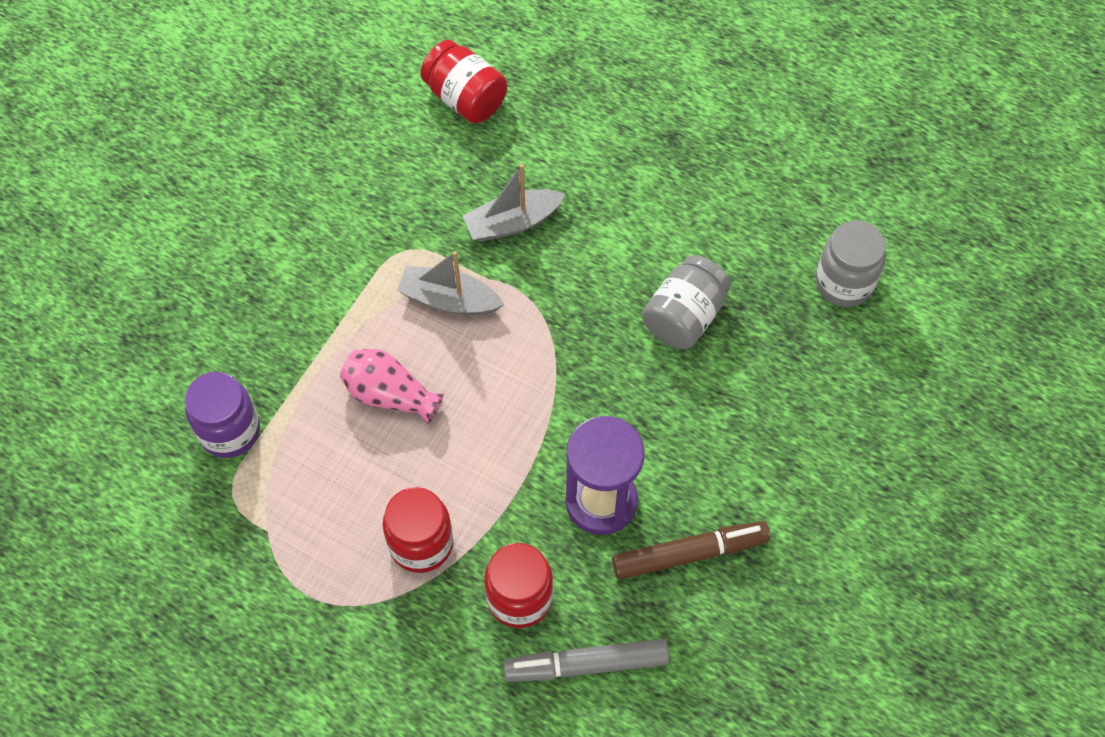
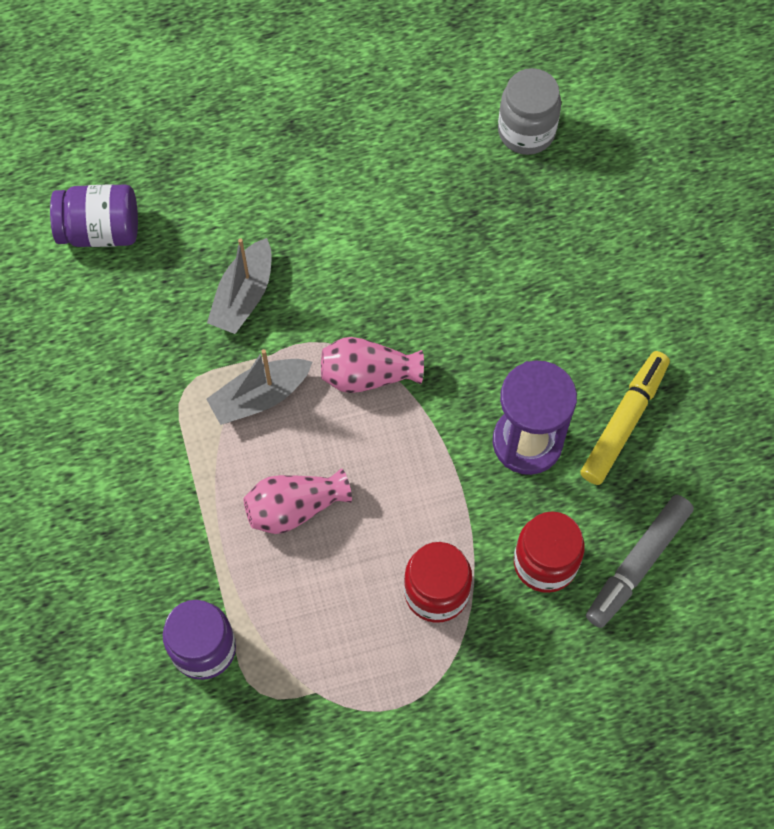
camera: 45 degrees left, 5 degrees up
red jar [420,40,507,123] -> purple jar [50,184,138,247]
brown marker [612,521,770,580] -> yellow marker [580,351,670,485]
grey jar [642,255,731,349] -> none
none -> pink vase [321,337,424,393]

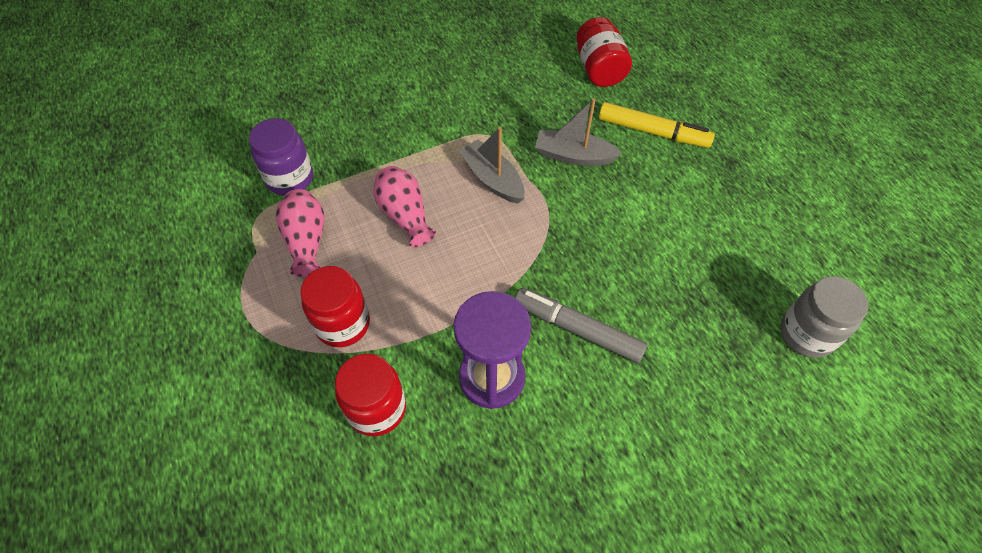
camera: 80 degrees right, 10 degrees down
purple jar [50,184,138,247] -> red jar [576,17,632,87]
pink vase [321,337,424,393] -> pink vase moved to [276,189,324,277]
yellow marker [580,351,670,485] -> yellow marker moved to [599,102,715,148]
grey marker [586,495,694,628] -> grey marker moved to [515,288,647,363]

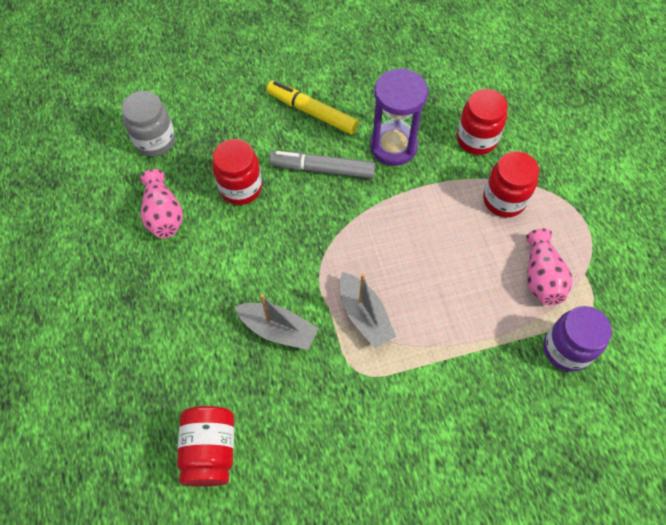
camera: 170 degrees left, 5 degrees up
pink vase [374,166,436,247] -> pink vase moved to [140,169,183,238]
grey marker [515,288,647,363] -> grey marker turned 150 degrees clockwise [269,151,375,179]
yellow marker [599,102,715,148] -> yellow marker moved to [267,81,359,135]
none -> red jar [212,139,262,205]

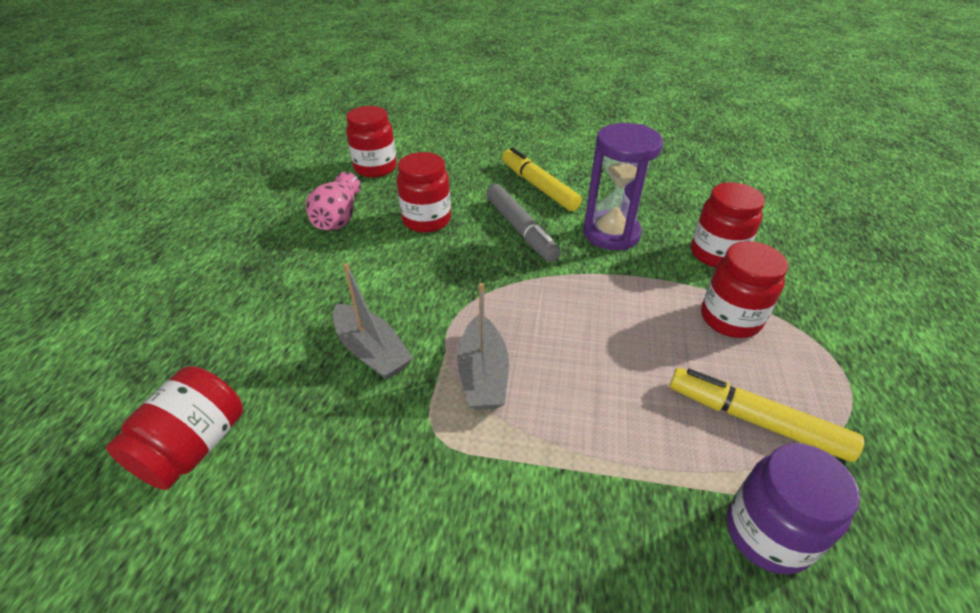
camera: 25 degrees right, 20 degrees down
grey jar [121,91,175,157] -> red jar [346,106,397,178]
grey marker [269,151,375,179] -> grey marker turned 150 degrees counterclockwise [486,184,561,262]
pink vase [526,229,572,305] -> yellow marker [670,368,864,462]

